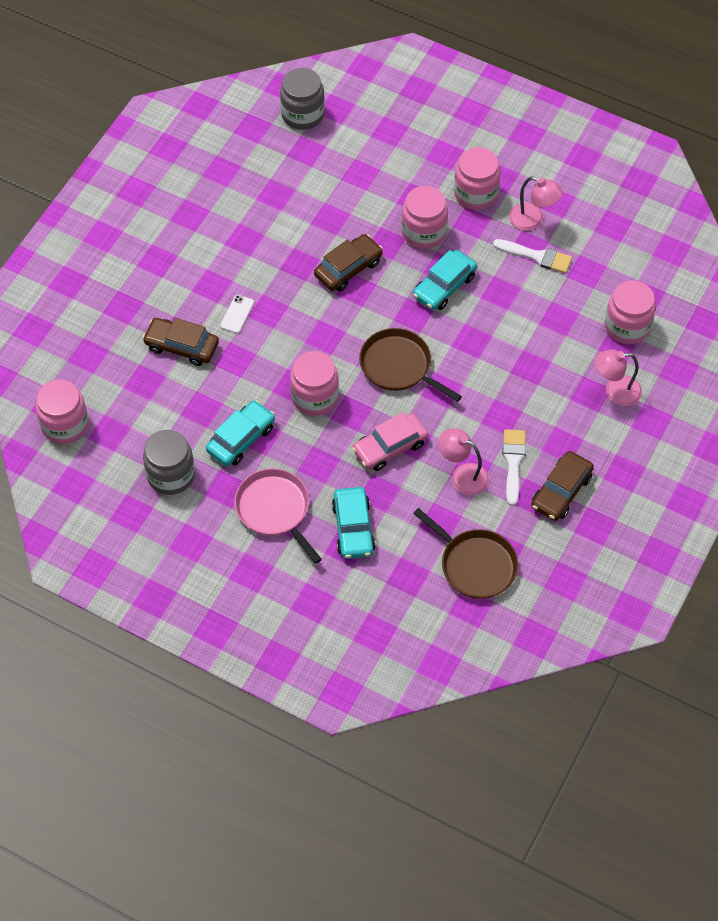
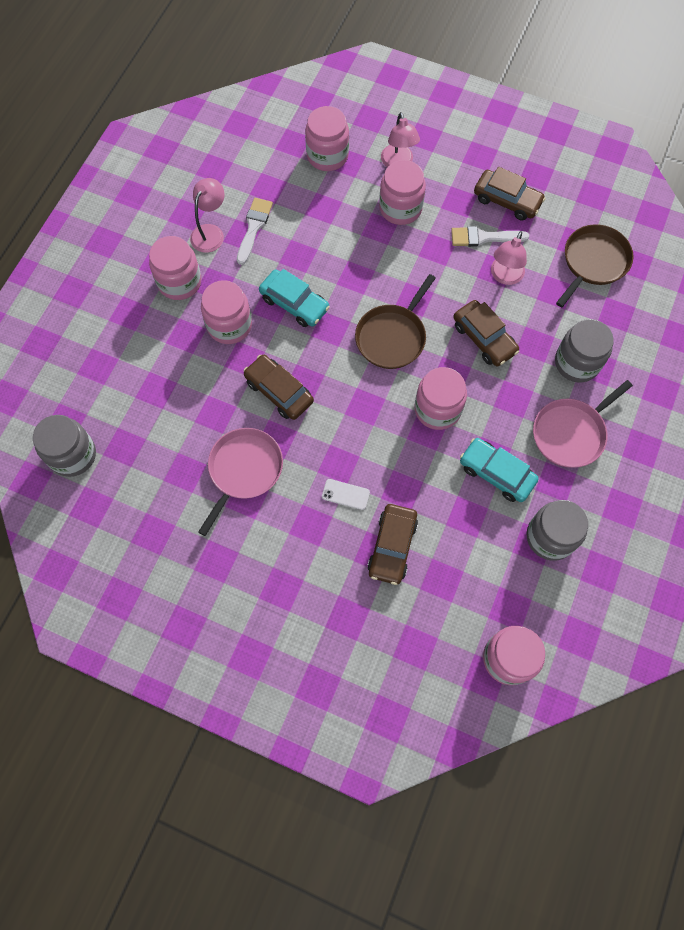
camera: 95 degrees left, 10 degrees up
turquoise car [332,487,376,559] -> grey jar [555,319,614,383]
pink car [352,412,428,471] -> brown car [453,300,519,366]
none -> pink pan [198,428,283,536]
none -> pink jar [379,160,426,225]

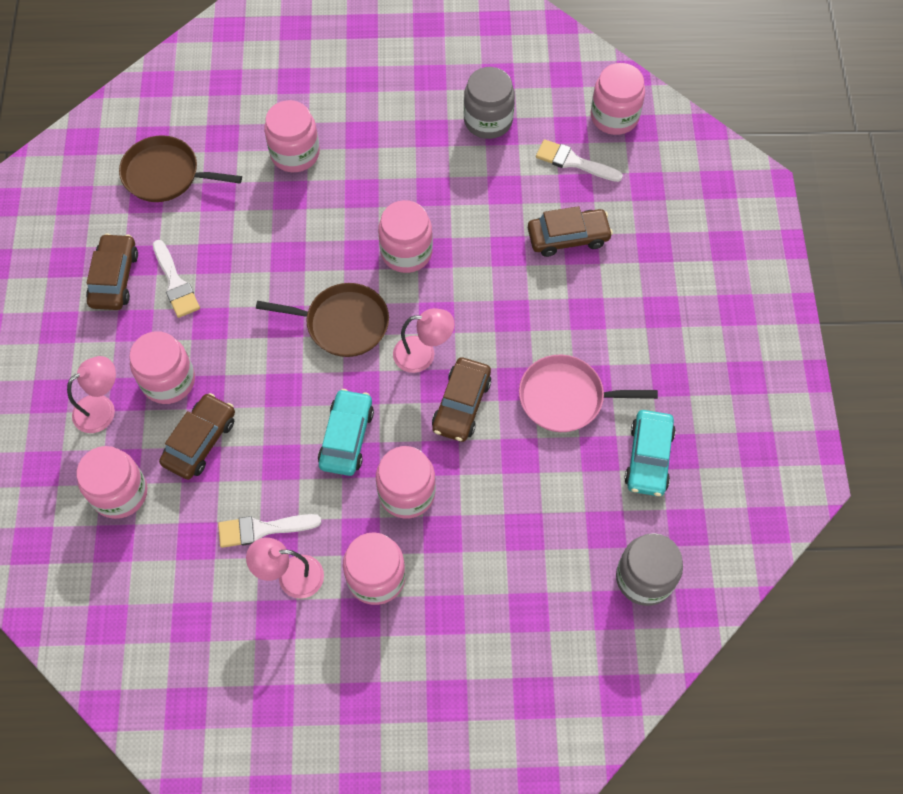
camera: 115 degrees left, 5 degrees down
white phone [322,479,370,510] -> none
brown car [453,300,519,366] -> brown car moved to [159,393,235,480]
turquoise car [460,438,539,502] -> turquoise car moved to [624,410,676,496]
pink lamp [491,231,527,285] -> pink lamp moved to [393,308,455,373]
pink pan [533,380,633,468] -> none
grey jar [555,319,614,383] -> pink jar [264,100,320,172]
none -> white brush [536,139,623,182]

